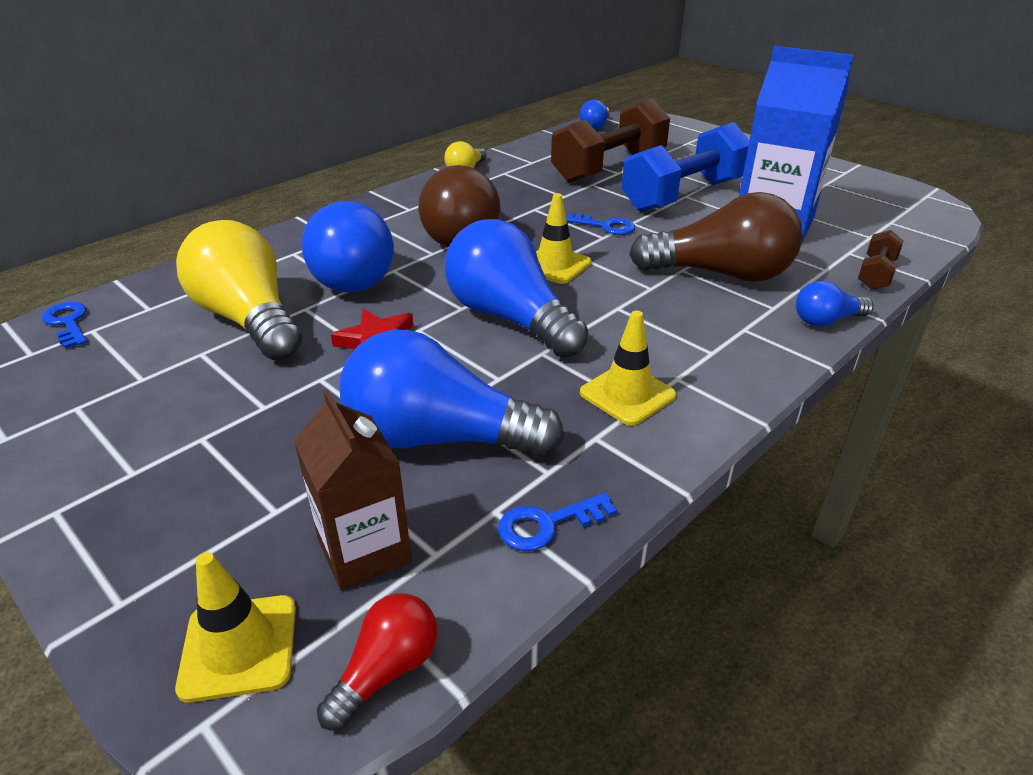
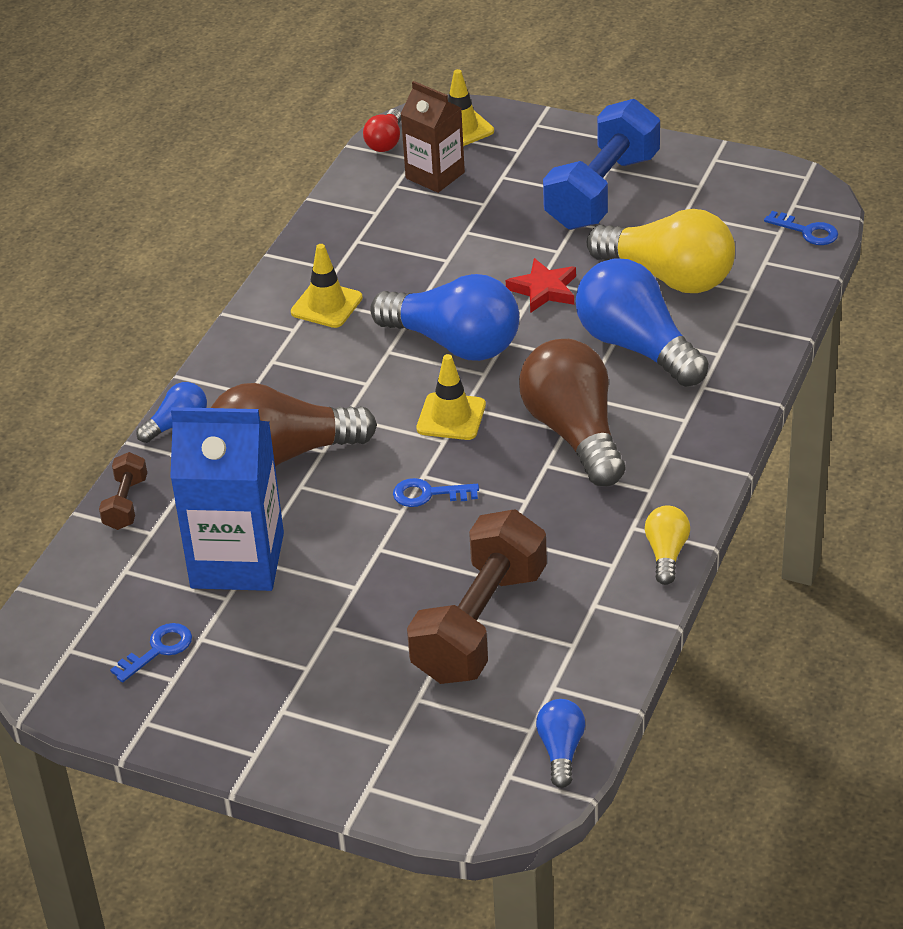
camera: 160 degrees right, 5 degrees up
blue light bulb [340,330,564,458] -> none
blue key [498,493,617,551] -> blue key moved to [110,623,192,682]
blue dumbbell [622,122,750,212] -> blue dumbbell moved to [543,99,660,230]

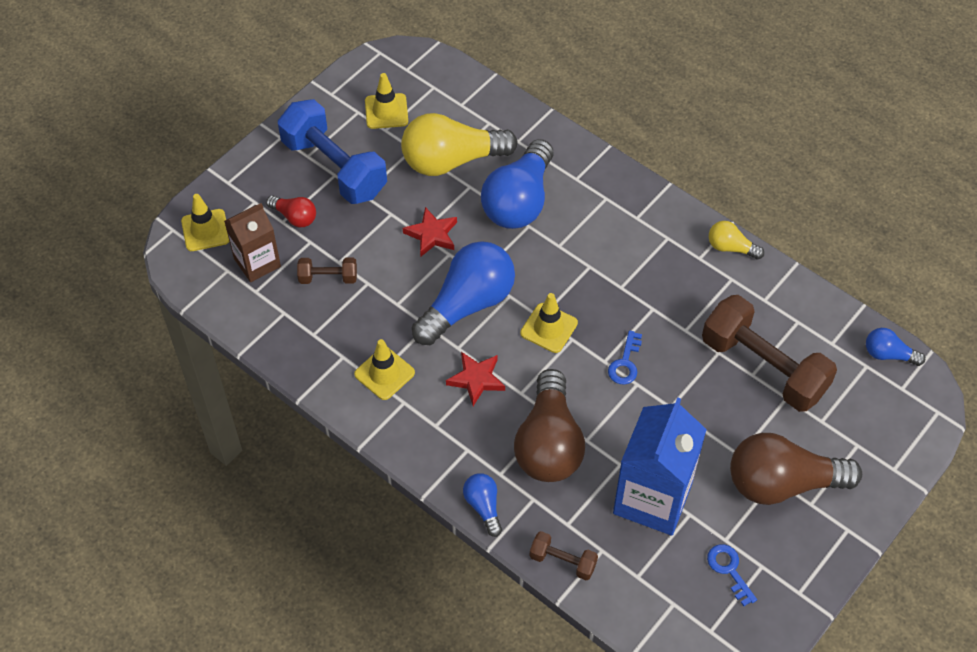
camera: 75 degrees left, 15 degrees up
red light bulb [363,109,401,152] -> red light bulb moved to [266,195,316,227]
brown light bulb [519,339,625,486] -> brown light bulb moved to [730,433,862,505]
blue light bulb [575,258,709,387] -> blue light bulb turned 45 degrees counterclockwise [481,139,554,229]
yellow light bulb [587,209,735,293] -> yellow light bulb turned 150 degrees counterclockwise [401,113,518,176]
blue key [764,211,838,245] -> none
none -> brown dumbbell [297,257,357,284]
none -> yellow traffic cone [365,73,408,129]
none -> red star [446,352,505,406]

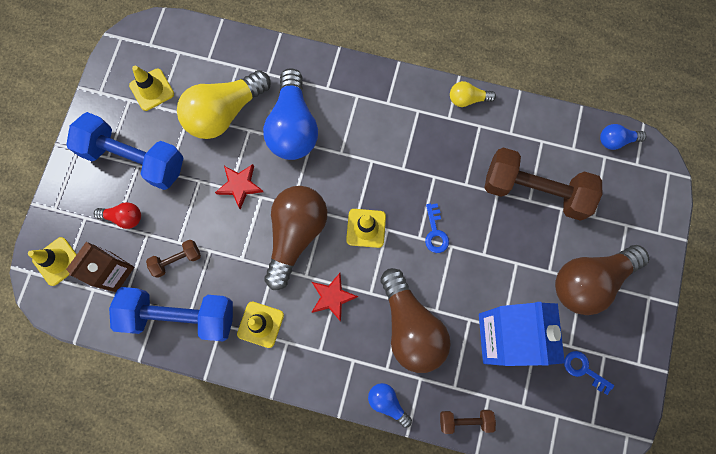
camera: 25 degrees left, 20 degrees up
blue light bulb [412,241,515,345] -> brown light bulb [264,186,327,290]
none -> blue dumbbell [109,287,233,341]

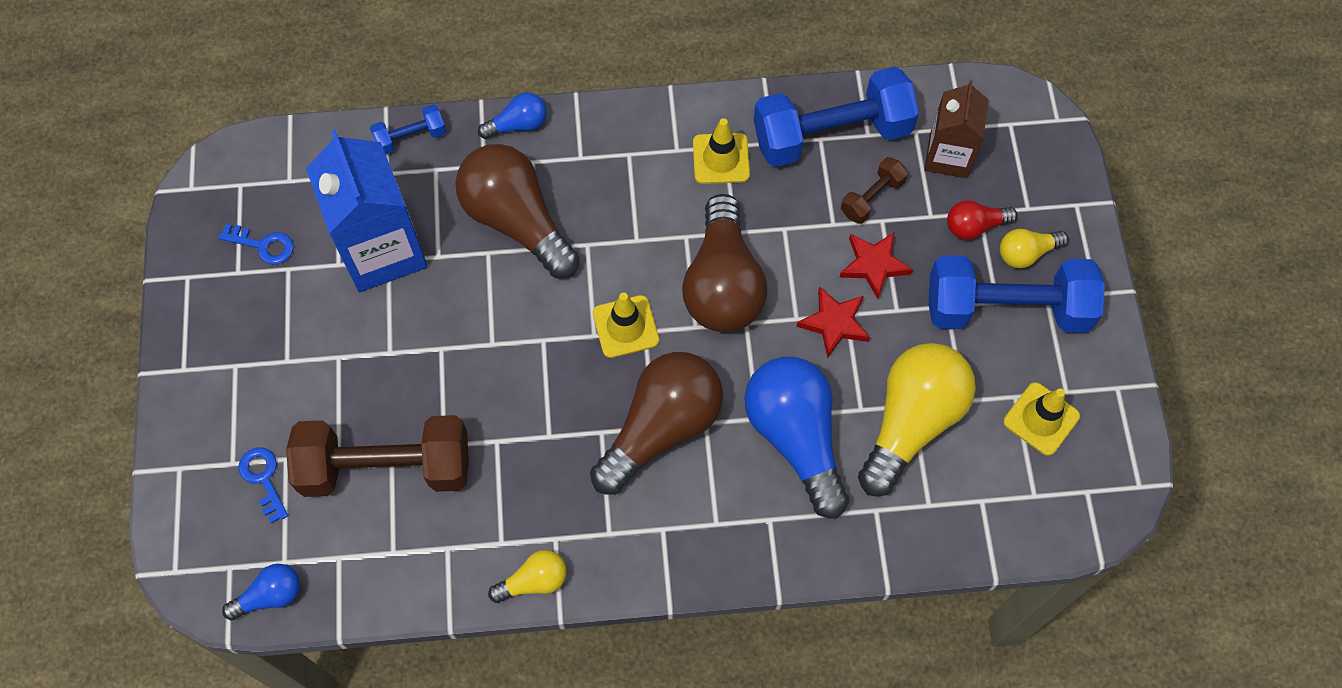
camera: 160 degrees right, 10 degrees down
yellow traffic cone [28,237,77,286] -> none
red star [311,273,358,322] -> red star moved to [839,232,913,299]
blue light bulb [368,383,412,428] -> blue light bulb turned 45 degrees counterclockwise [478,92,547,139]
blue key [425,203,449,253] -> blue key moved to [239,447,288,523]
brown dumbbell [440,410,496,434] -> blue dumbbell [370,104,446,154]
brown light bulb [555,245,649,315] -> brown light bulb moved to [590,352,723,495]
none -> yellow light bulb [1000,229,1069,268]

